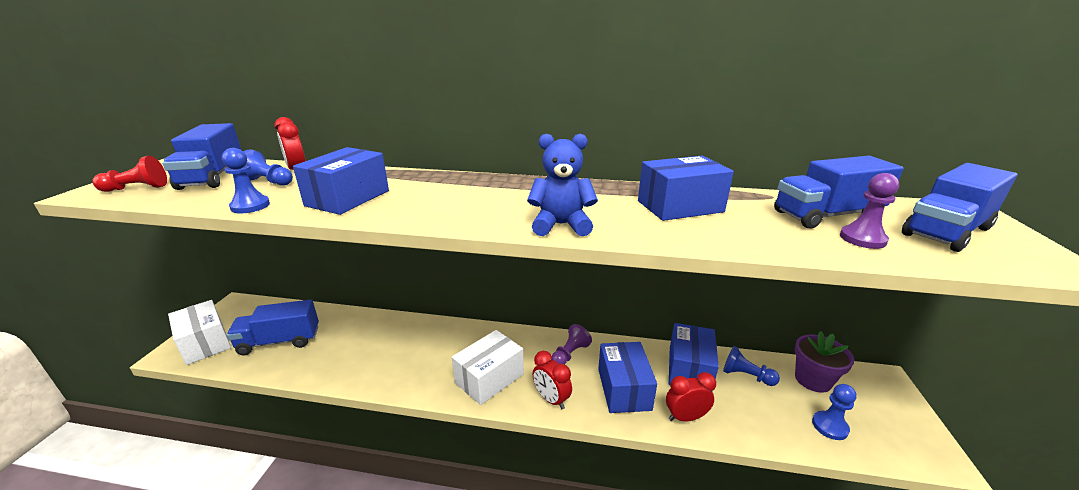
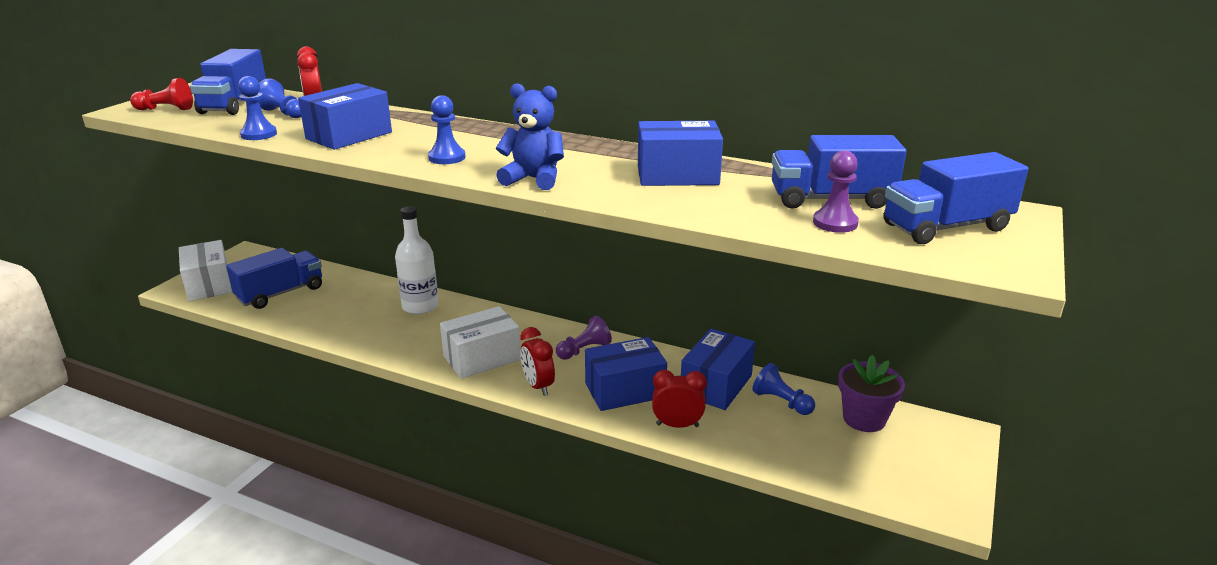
camera: 15 degrees right, 0 degrees up
blue truck [227,300,319,355] -> blue truck turned 135 degrees clockwise [226,248,322,309]
blue box [598,342,657,413] -> blue box turned 60 degrees clockwise [585,337,667,411]
blue pawn [812,384,857,440] -> blue pawn moved to [428,95,466,164]
none -> white bottle [395,206,439,315]

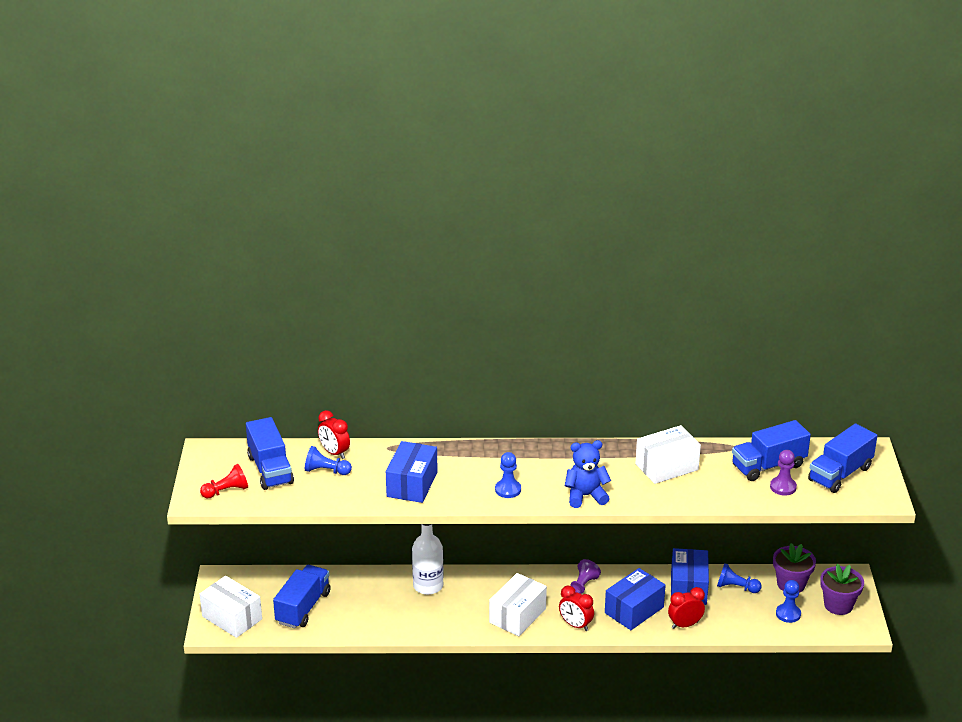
camera: 25 degrees left, 5 degrees up
blue pawn [238,76,277,140] -> blue pawn moved to [776,580,801,623]
blue box [638,121,723,186] -> white box [635,425,701,484]
none -> purple flower pot [820,564,864,615]

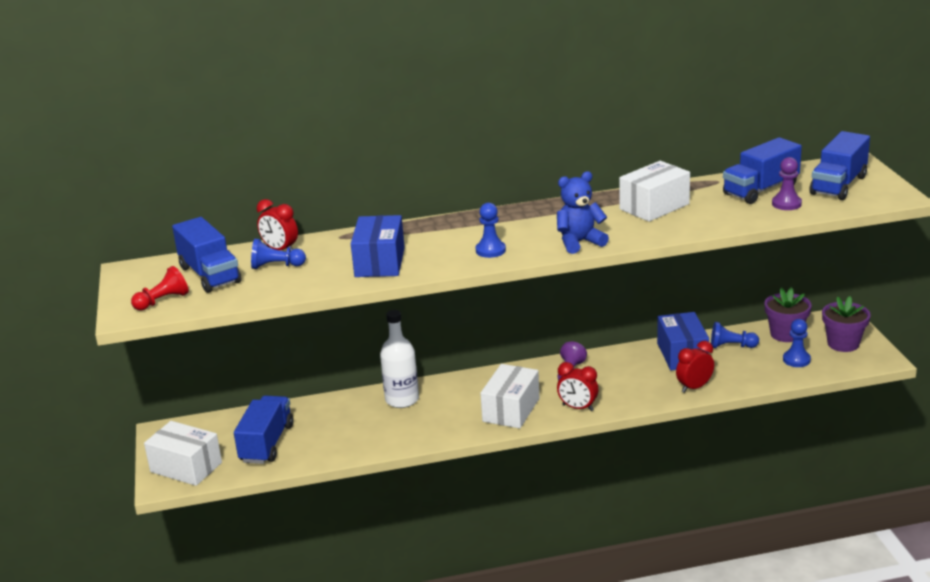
camera: 10 degrees left, 5 degrees down
blue box [605,568,666,630] -> none

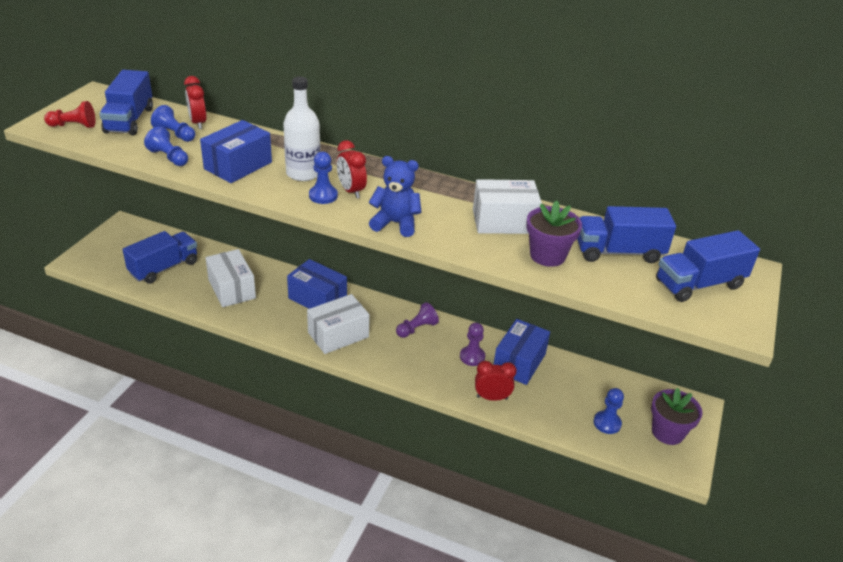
camera: 30 degrees right, 10 degrees up
white box [144,421,222,486] -> white box moved to [205,249,256,307]
white bottle [380,310,419,408] -> white bottle moved to [283,77,321,181]
red clock [557,362,598,411] -> red clock moved to [337,140,367,199]
blue pawn [711,322,759,348] -> blue pawn moved to [144,126,188,166]
purple flower pot [764,287,812,342] -> purple flower pot moved to [526,200,582,267]
purple pawn [772,157,802,210] -> purple pawn moved to [460,322,485,366]
none -> blue box [287,259,347,309]

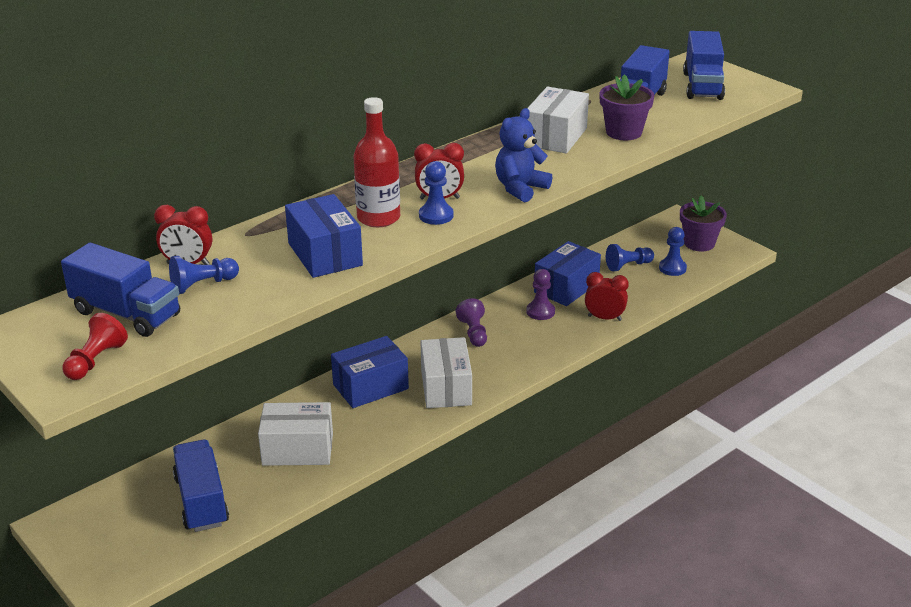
camera: 60 degrees left, 5 degrees down
blue pawn [144,126,188,166] -> blue pawn moved to [606,244,654,271]
white bottle [283,77,321,181] -> red bottle [353,97,400,227]
red clock [475,361,517,401] -> red clock turned 75 degrees clockwise [585,272,629,321]
blue box [493,319,550,385] -> blue box turned 75 degrees clockwise [534,241,601,306]

